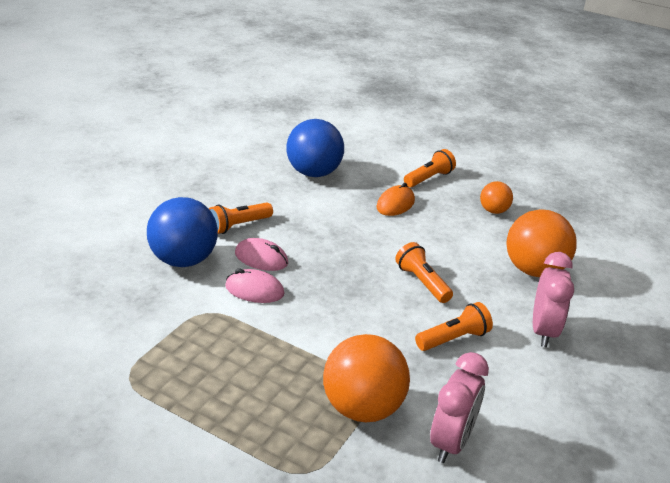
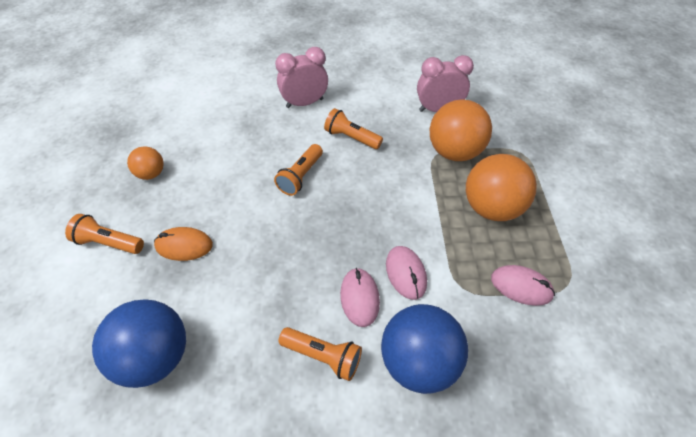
camera: 120 degrees left, 20 degrees up
orange ball [506,209,577,277] -> orange ball moved to [466,154,537,221]
none -> pink mouse [491,265,555,306]

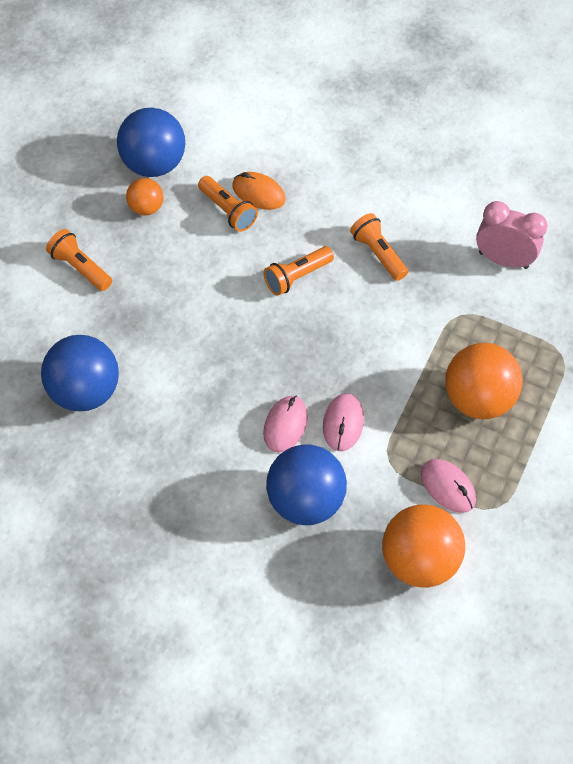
camera: 25 degrees right, 5 degrees up
orange mouse [154,227,213,261] -> orange mouse moved to [232,172,286,210]
pink clock [275,47,328,108] -> none
orange flashlight [279,327,362,381] -> orange flashlight moved to [198,176,258,232]
orange ball [430,99,492,161] -> orange ball moved to [382,504,465,588]
none -> blue ball [117,108,185,177]

